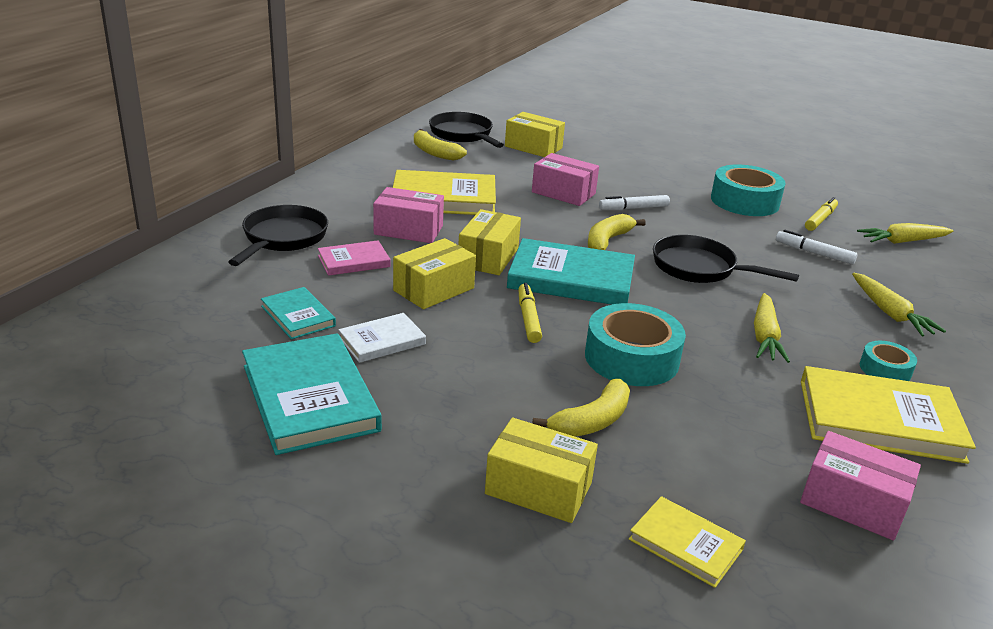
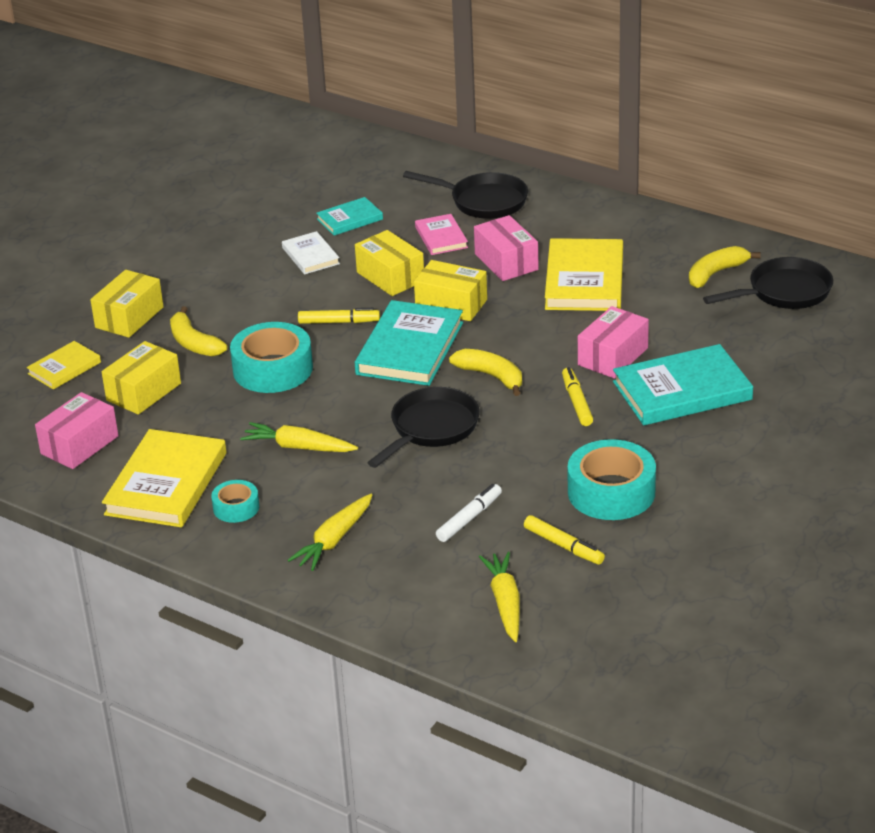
camera: 100 degrees right, 5 degrees up
turquoise book [242,333,382,455] -> turquoise book moved to [613,344,753,425]
pink box [373,187,444,243] -> pink box turned 45 degrees counterclockwise [474,215,539,281]
yellow box [505,112,565,157] -> yellow box moved to [101,341,181,415]
white marker [599,195,670,210] -> yellow marker [562,367,593,426]
yellow carrot [852,273,946,336] -> yellow carrot turned 45 degrees counterclockwise [287,494,372,571]

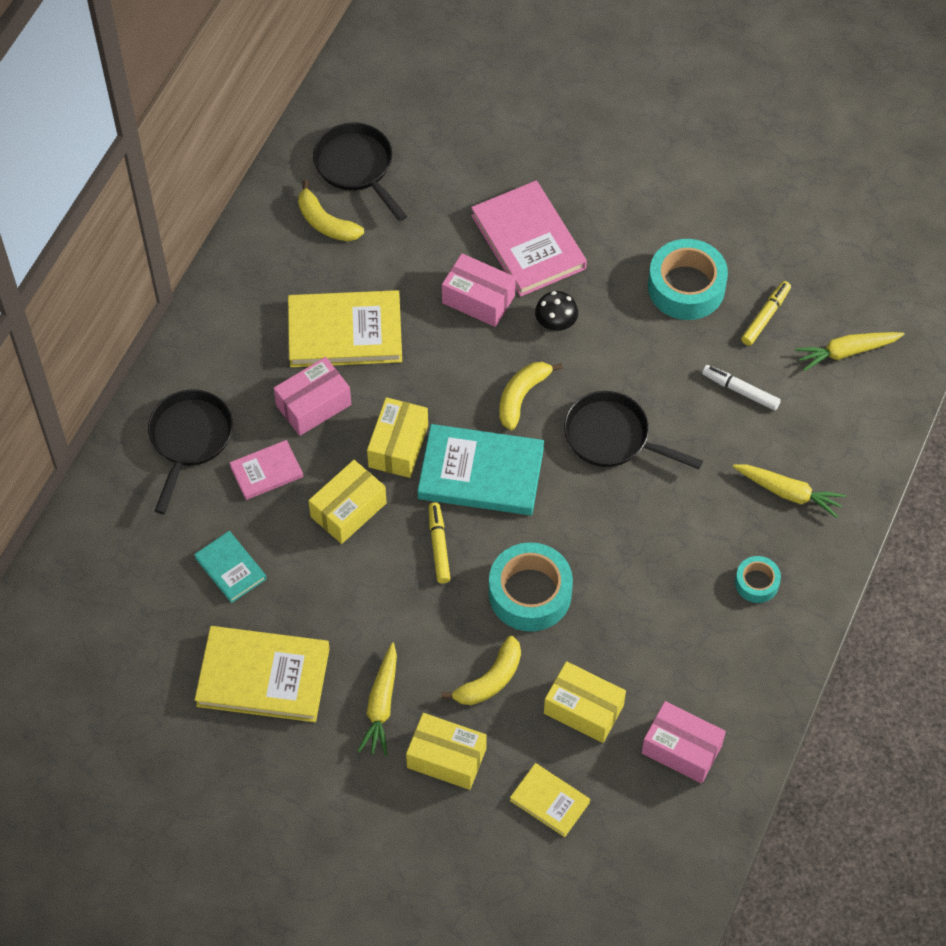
camera: 100 degrees left, 25 degrees up
yellow book [102,429,226,527] -> yellow book moved to [195,626,330,722]
yellow carrot [240,422,358,452] -> yellow carrot moved to [358,642,397,756]
white book [282,231,340,274] -> none
yellow marker [562,367,593,426] -> black mushroom [535,291,578,331]
turquoise book [613,344,753,425] -> pink book [471,181,587,297]

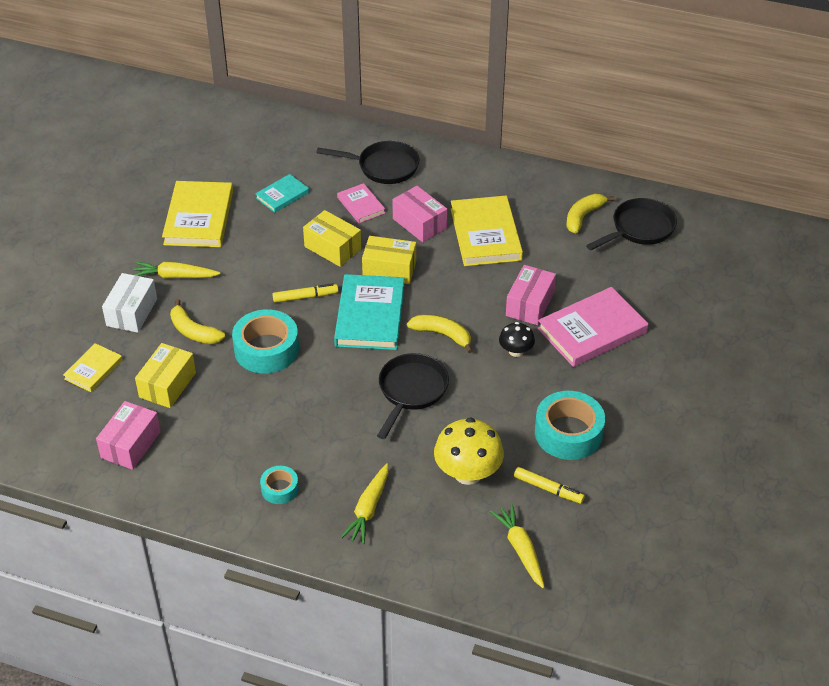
camera: 85 degrees right, 15 degrees down
yellow box [406,713,487,790] -> white box [102,273,157,333]
white marker [702,365,781,410] -> yellow mushroom [434,418,504,485]

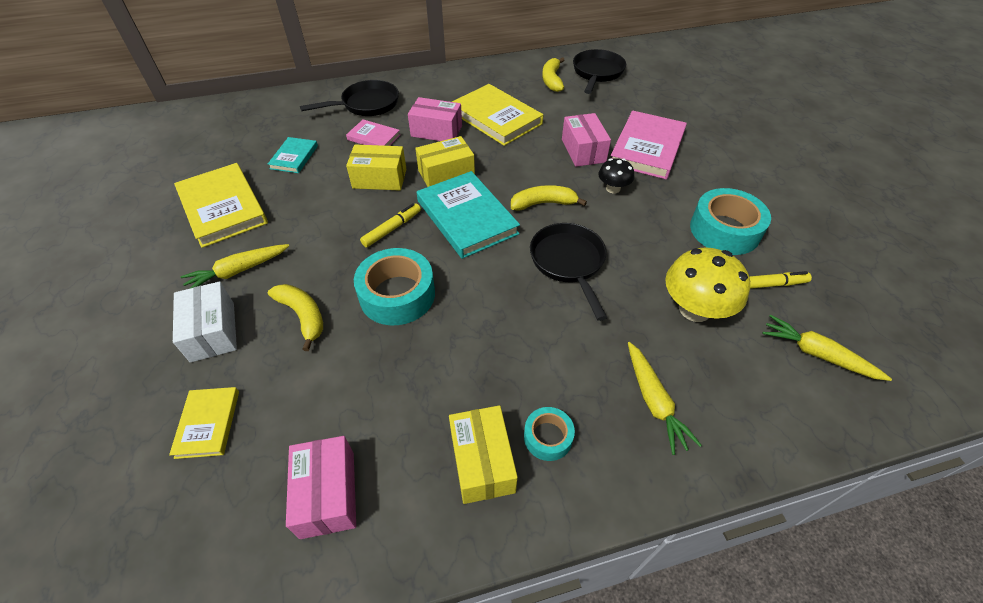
camera: 35 degrees left, 5 degrees up
yellow box [135,343,196,408] -> yellow box moved to [449,405,518,504]
yellow banana [170,299,225,344] -> yellow banana turned 135 degrees counterclockwise [268,284,323,351]

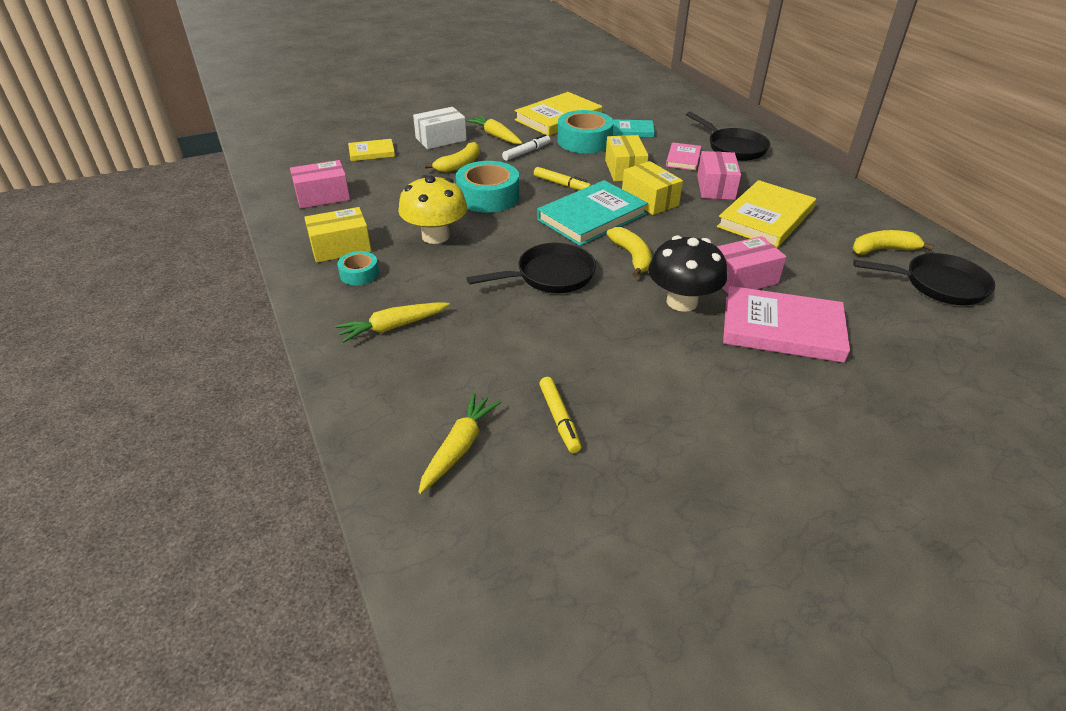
camera: 80 degrees right, 10 degrees down
black mushroom [598,158,634,193] -> black mushroom [648,235,727,312], size x1.79
yellow mushroom [665,247,750,322] -> yellow mushroom moved to [398,175,467,244]
turquoise tape [690,188,771,255] -> turquoise tape moved to [557,110,614,153]
none -> white marker [502,134,551,161]

